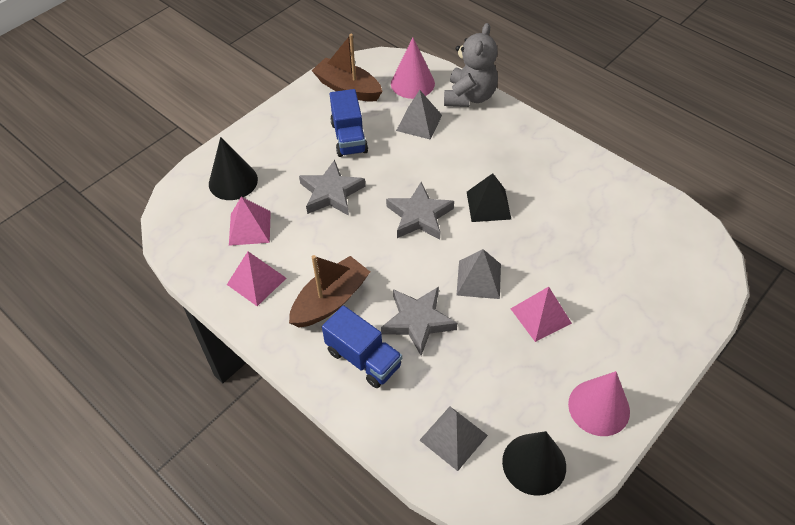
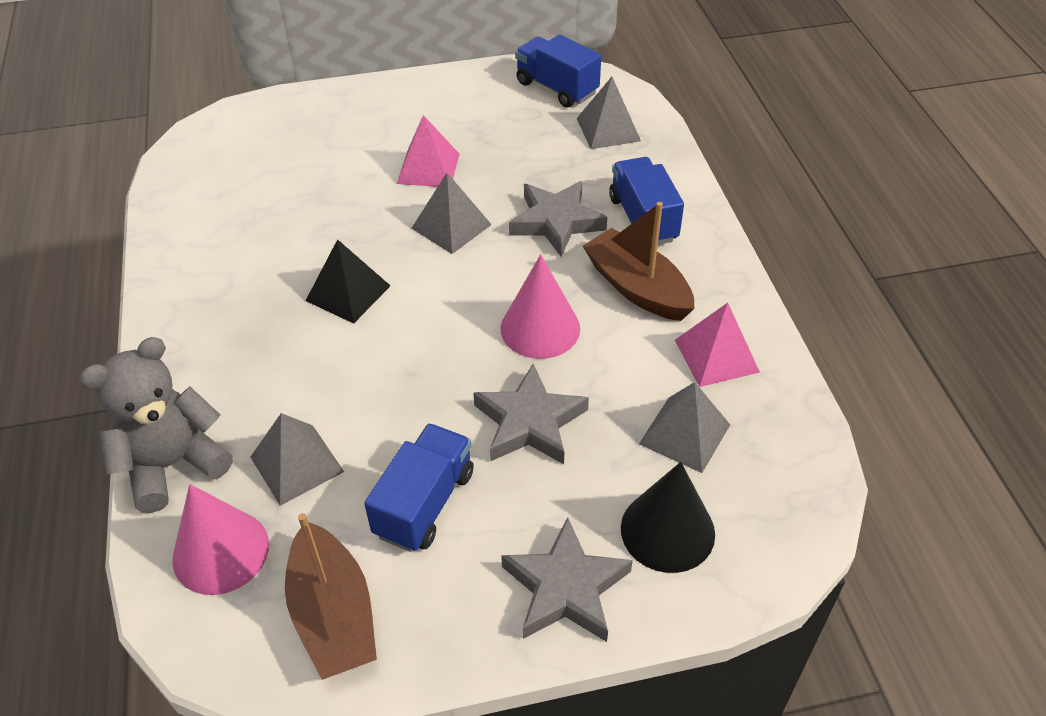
camera: 145 degrees left, 5 degrees down
pink pyramid [229,197,271,246] -> grey pyramid [639,382,730,473]
brown boat [289,255,370,328] -> brown boat turned 60 degrees clockwise [583,202,694,321]
grey star [386,182,454,240] -> grey star moved to [501,517,633,642]
black cone [502,431,566,496] -> blue truck [515,34,601,107]
pink cone [568,371,630,436] -> pink cone moved to [501,254,580,359]

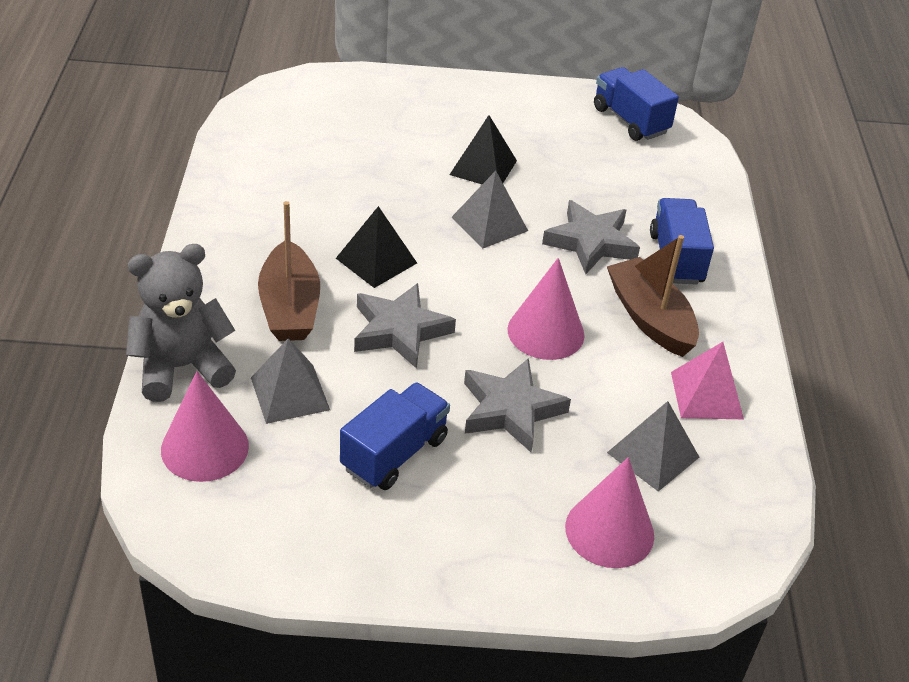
camera: 10 degrees right, 5 degrees down
brown boat [285,513,377,680] -> brown boat moved to [258,201,320,341]
pink pyramid [397,115,459,187] -> black pyramid [450,115,517,184]
grey star [501,517,633,642] -> grey star moved to [354,283,456,369]
grey pyramid [577,77,641,149] -> none
black cone [621,462,715,573] -> pink cone [565,457,654,568]

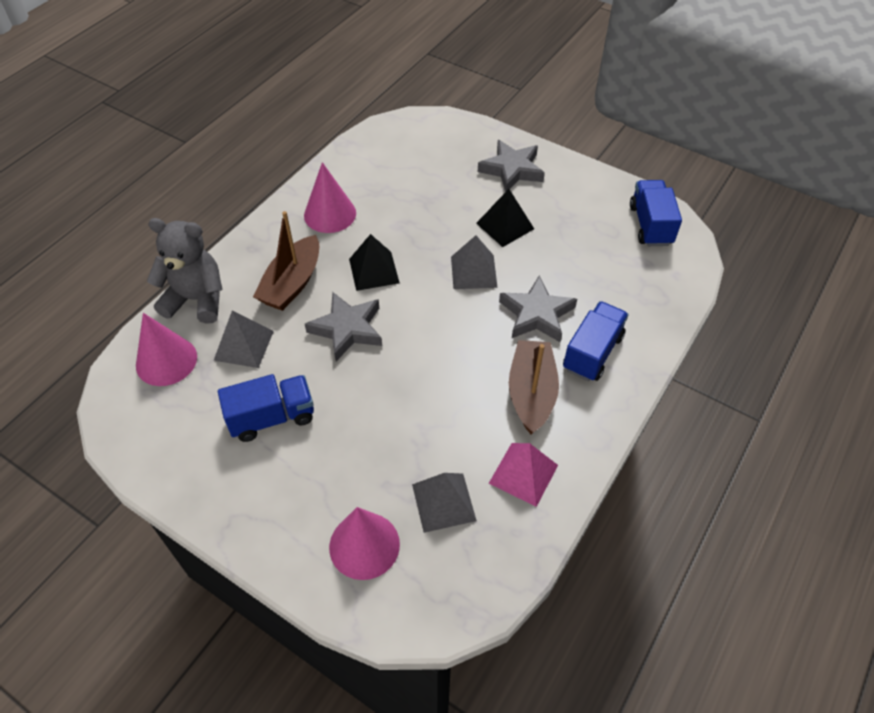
camera: 35 degrees right, 10 degrees up
grey star [464,358,571,452] -> grey star moved to [478,140,545,192]
pink cone [508,258,584,360] -> pink cone moved to [304,162,356,233]

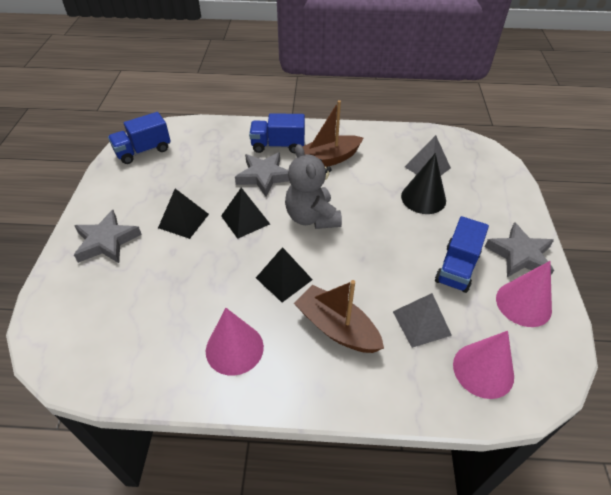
camera: 120 degrees left, 5 degrees down
grey teddy bear [147,218,223,324] -> grey teddy bear moved to [285,144,342,229]
blue truck [218,374,314,442] -> blue truck turned 105 degrees counterclockwise [435,216,489,293]
brown boat [253,211,319,311] -> brown boat turned 135 degrees counterclockwise [294,280,384,353]
grey star [305,292,382,361] -> grey star moved to [485,222,554,277]
pink cone [329,507,400,580] -> pink cone moved to [496,261,552,327]
grey pyramid [451,235,498,289] -> black pyramid [221,188,270,239]
pink pyramid [489,443,558,507] -> none
none -> black cone [401,153,446,214]

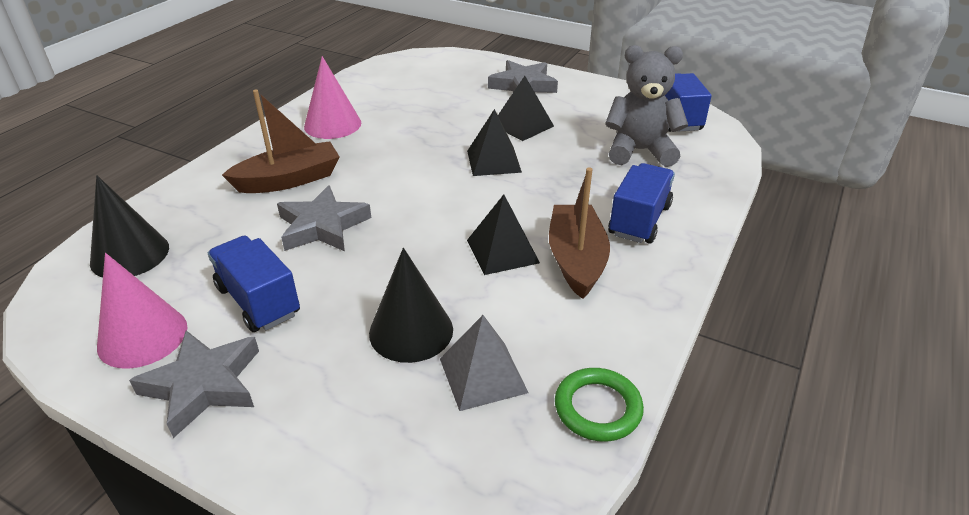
camera: 115 degrees right, 10 degrees down
grey star [235,152,289,197] -> grey star moved to [277,185,371,251]
black pyramid [256,247,313,302] -> black pyramid moved to [467,195,540,275]
grey teddy bear [285,144,342,229] -> grey teddy bear moved to [605,45,688,167]
grey pyramid [393,293,452,348] -> none
pink cone [453,331,514,399] -> black cone [90,175,169,277]
none -> green ring [555,368,644,442]

